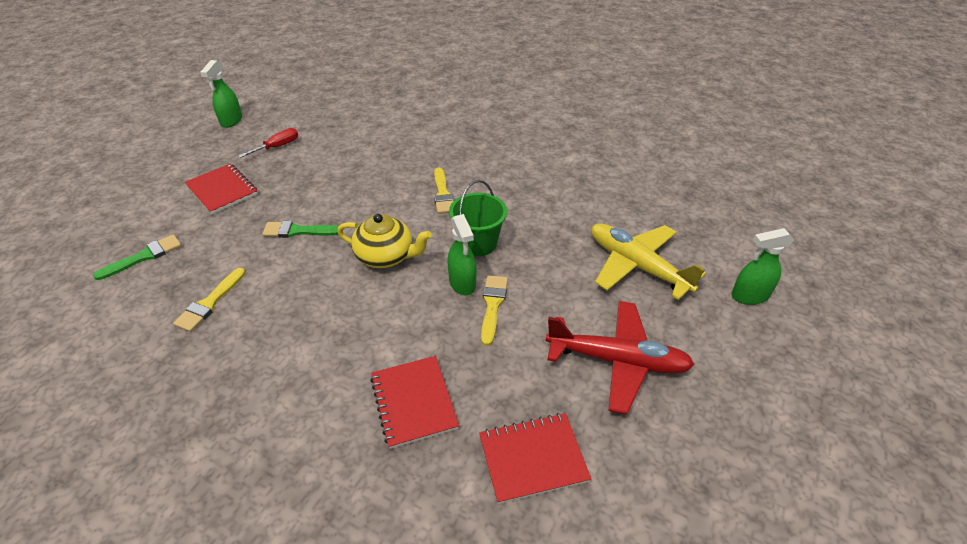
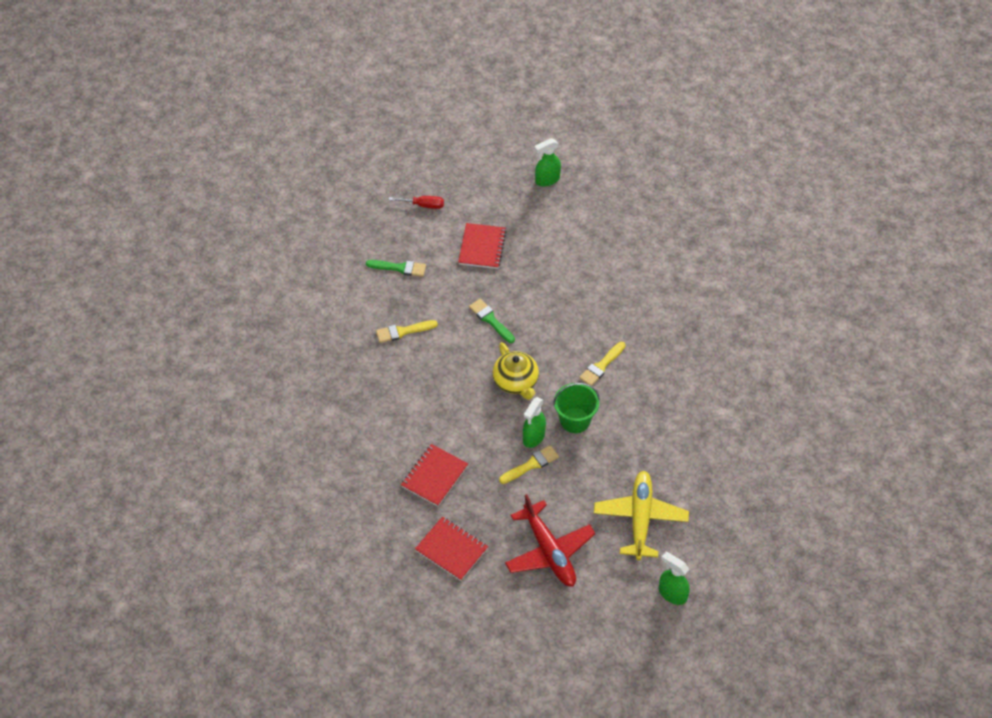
camera: 50 degrees right, 10 degrees up
red screwdriver [238,128,298,158] -> red screwdriver moved to [389,196,444,209]

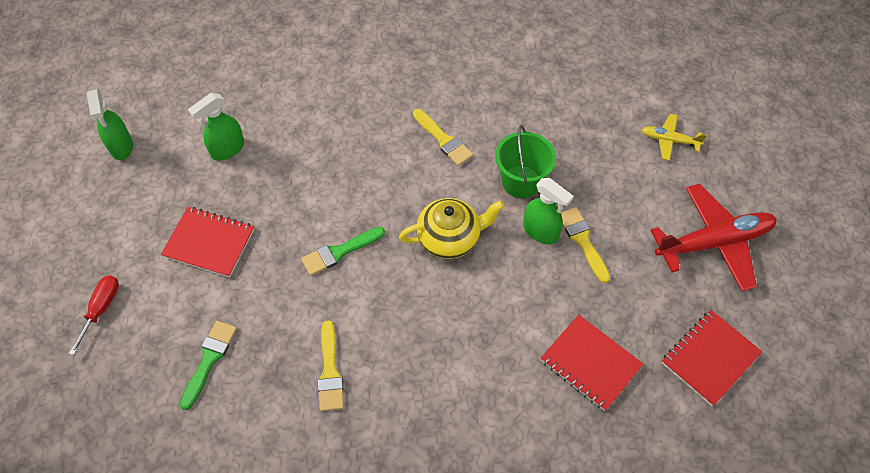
camera: 80 degrees left, 5 degrees up
yellow plane [594,471,689,560] -> yellow plane [642,114,707,161], size x0.50
green spray bottle [659,552,690,605] -> green spray bottle moved to [188,93,244,161]

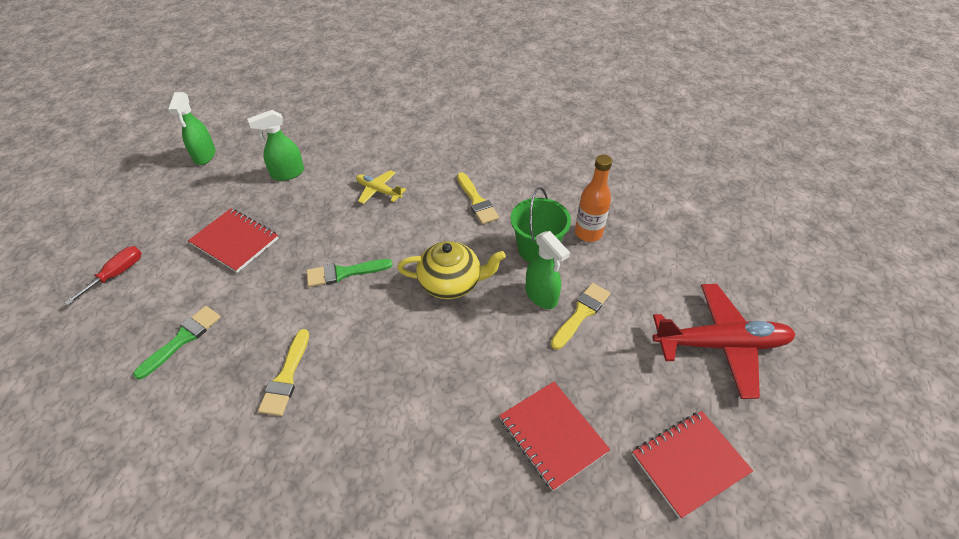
camera: 15 degrees right, 10 degrees down
yellow brush [561,207,610,283] -> yellow brush turned 45 degrees clockwise [551,283,610,350]
yellow plane [642,114,707,161] -> yellow plane moved to [356,170,406,204]
none -> orange bottle [575,155,612,242]

